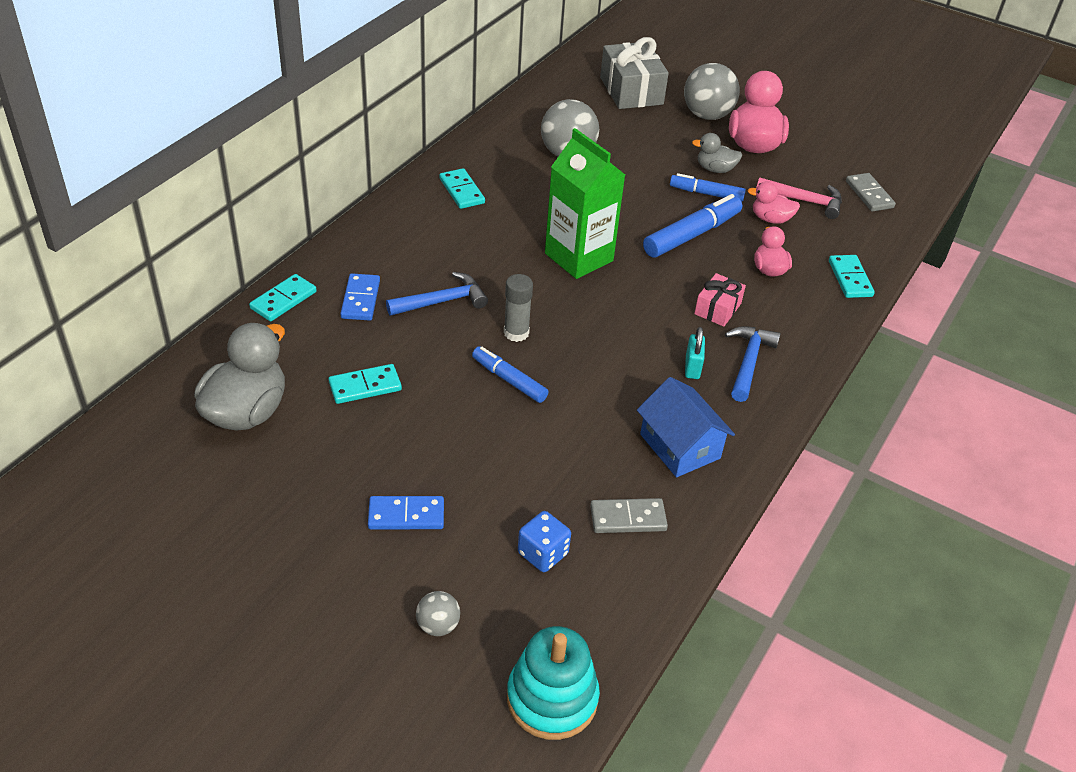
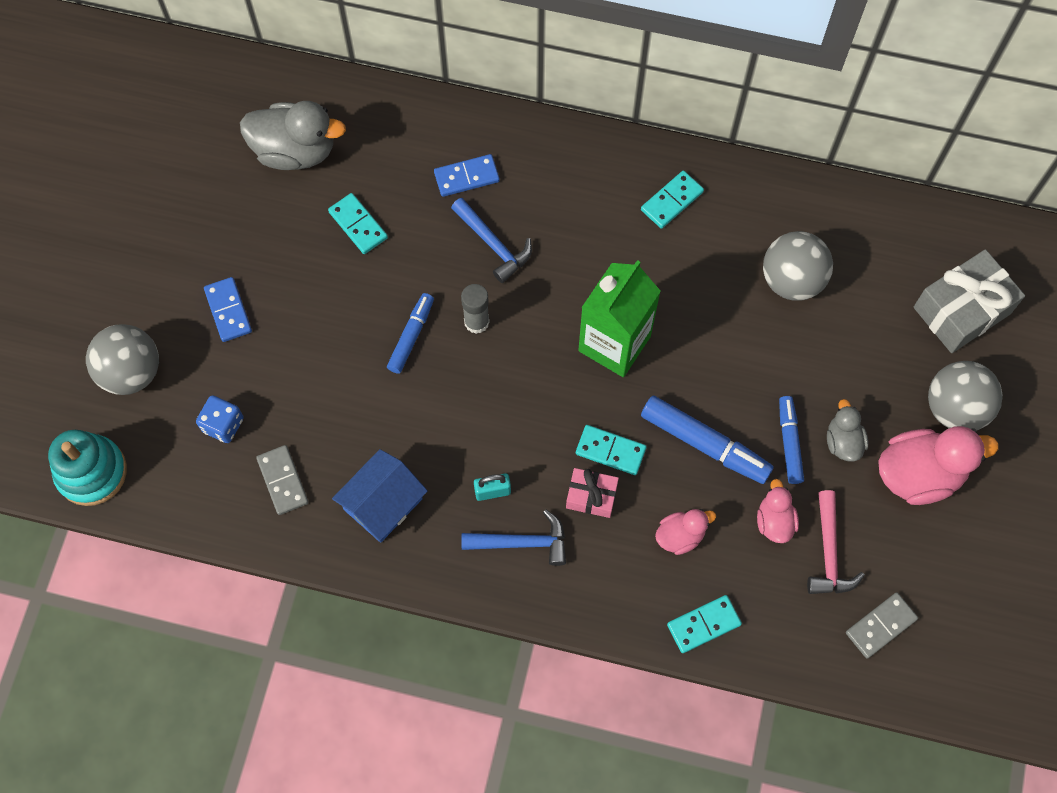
camera: 75 degrees right, 25 degrees up
turquoise domino [249,274,317,322] -> turquoise domino moved to [576,425,647,475]
grey ball [416,591,460,636] -> grey ball [86,324,159,395], size x1.99

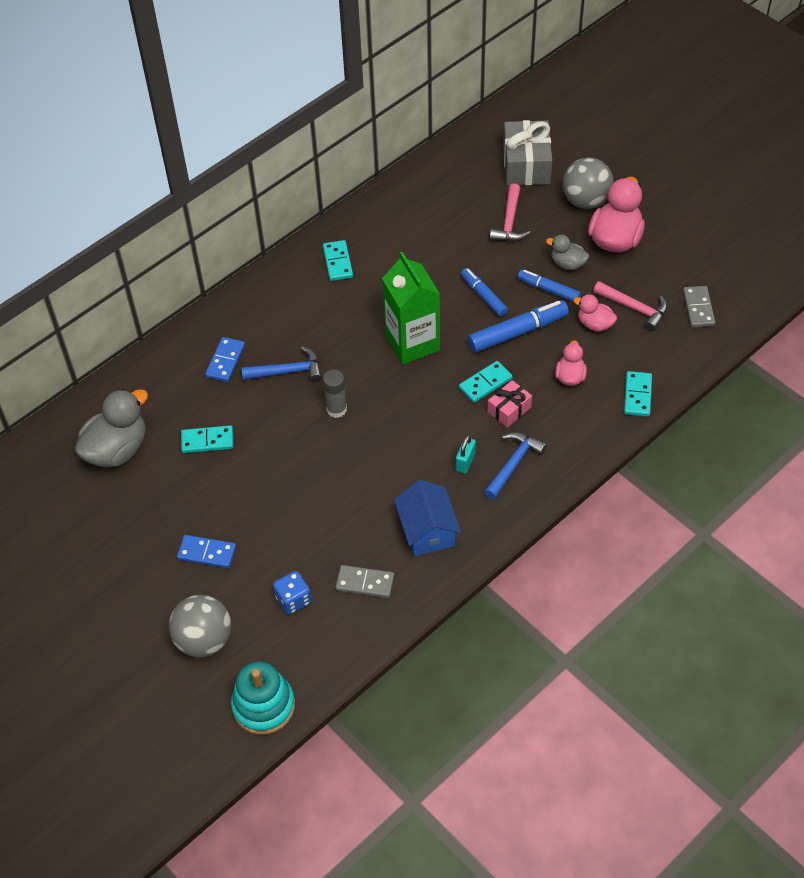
camera: 55 degrees left, 15 degrees down
blue marker [387,293,434,374] -> blue marker moved to [461,268,508,317]
grey ball [763,231,833,301] -> none
none -> pink hammer [490,184,530,242]

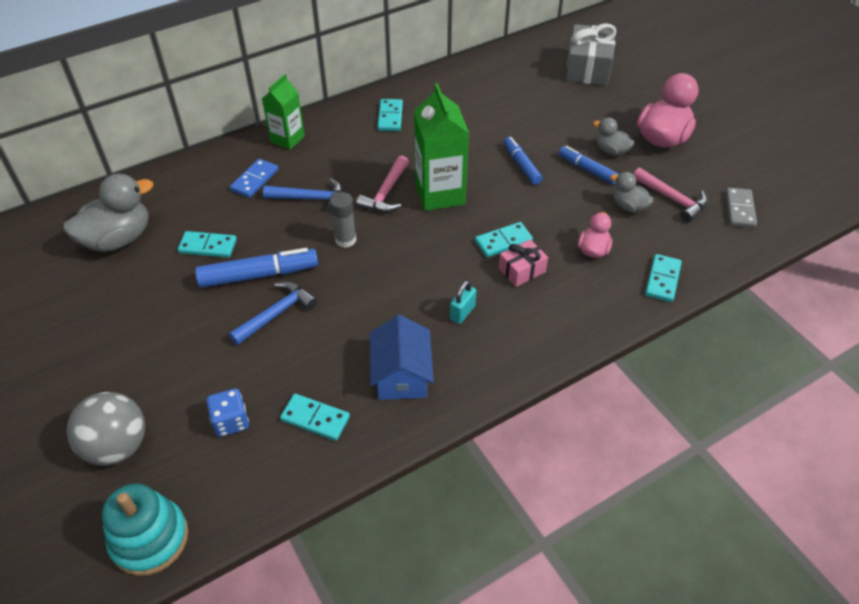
camera: 10 degrees right, 5 degrees down
blue domino [177,535,236,568] -> none
grey domino [336,565,394,598] -> turquoise domino [280,394,350,441]
blue marker [468,300,569,353] -> blue marker moved to [195,248,318,288]
blue hammer [484,432,547,500] -> blue hammer moved to [229,281,317,345]
pink hammer [490,184,530,242] -> pink hammer moved to [356,155,409,212]
grey ball [563,157,614,209] -> none
pink duck [573,294,617,332] -> grey duck [610,172,653,213]
none -> green carton [262,74,305,150]

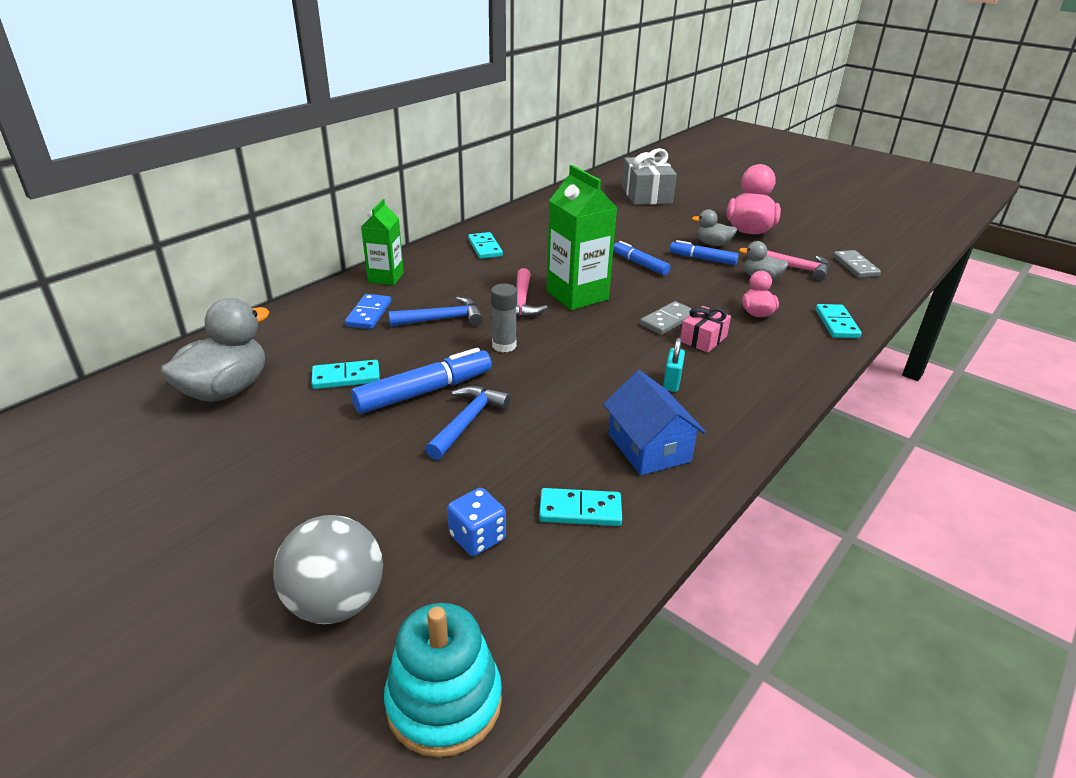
camera: 20 degrees left, 15 degrees down
turquoise domino [475,222,533,257] -> grey domino [640,301,692,335]

